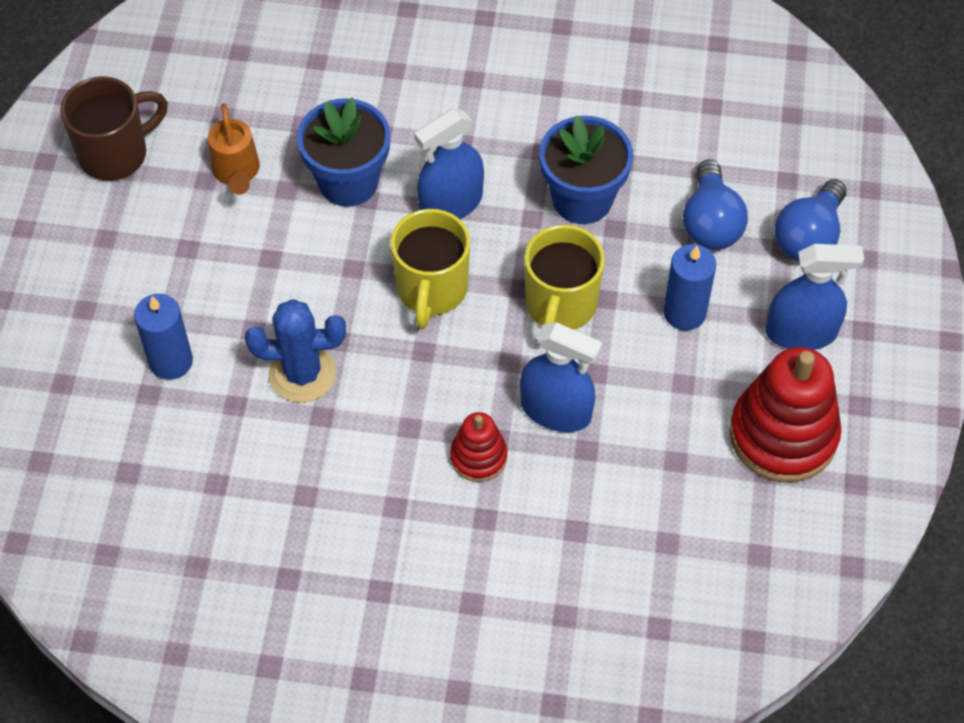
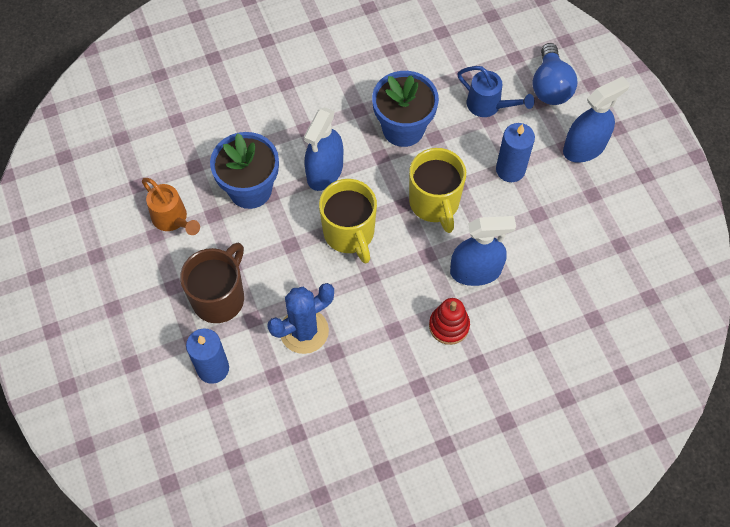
camera: 30 degrees left, 5 degrees up
brown mug [60,77,168,181] -> brown mug moved to [180,242,244,323]
blue light bulb [683,159,748,250] -> blue watering can [457,66,535,117]
red stacking toy [729,347,842,483] -> none

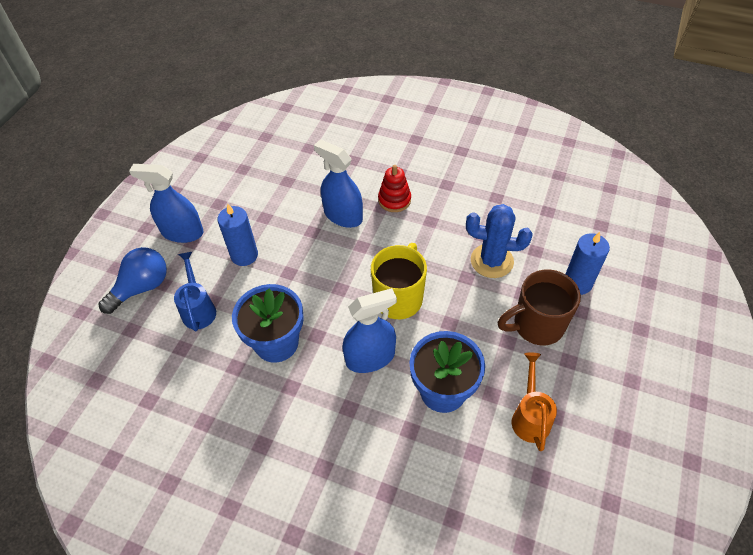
camera: 135 degrees left, 10 degrees down
yellow mug [409,148,466,233] -> none

